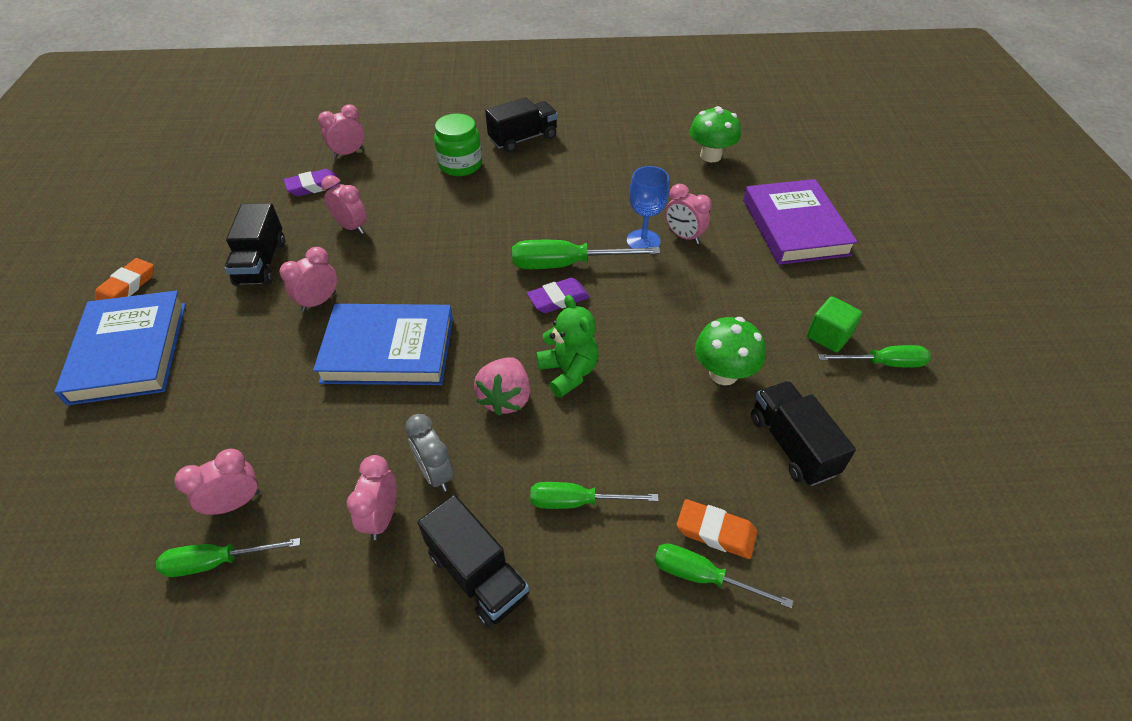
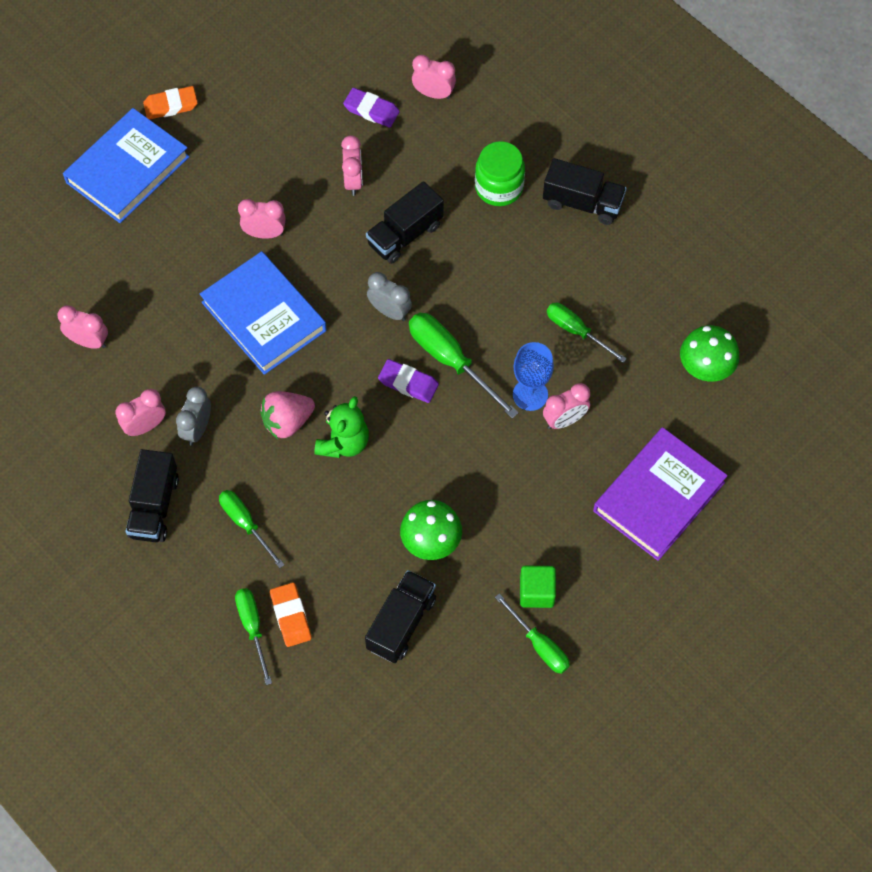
camera: 50 degrees right, 15 degrees up
green screwdriver [156,538,301,577] -> green screwdriver moved to [547,302,627,363]
black truck [224,203,285,286] -> black truck moved to [366,181,444,264]
pink clock [665,184,712,244] -> pink clock turned 120 degrees counterclockwise [543,383,590,429]
none -> grey clock [367,272,412,321]

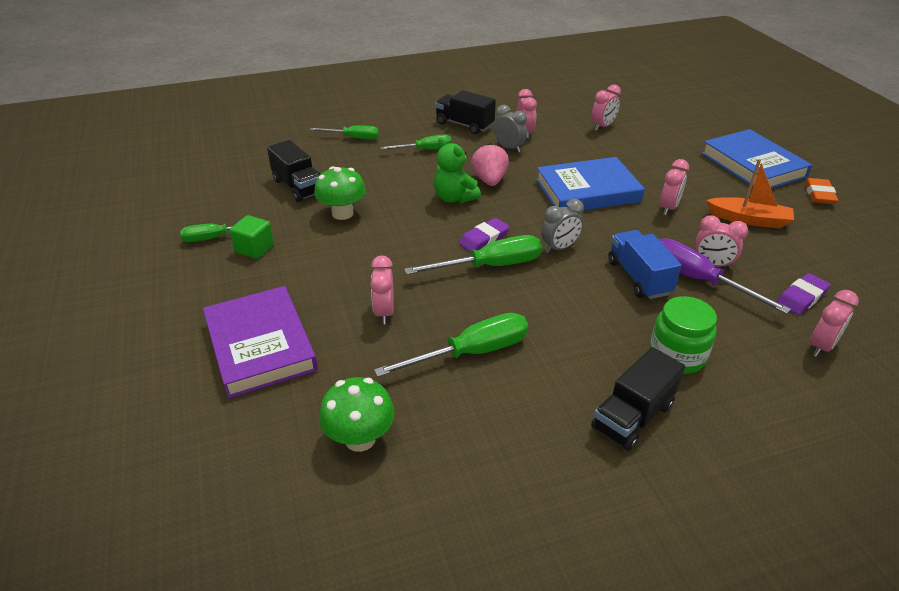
camera: 115 degrees right, 25 degrees down
orange eraser [270,583,311,647] -> none
black truck [366,181,444,264] -> blue truck [608,230,682,299]
blue goblet [513,342,554,411] -> none
green screwdriver [547,302,627,363] -> green screwdriver [374,313,528,377], size x1.54
none -> purple screwdriver [658,238,791,314]
none -> orange boat [706,159,794,228]

